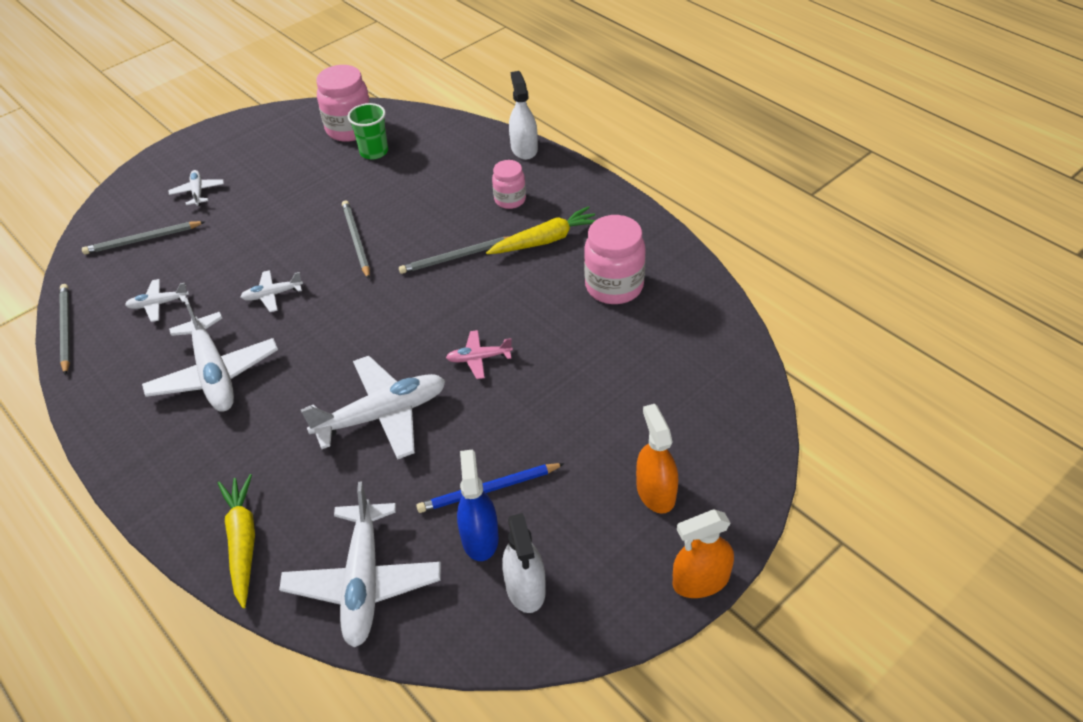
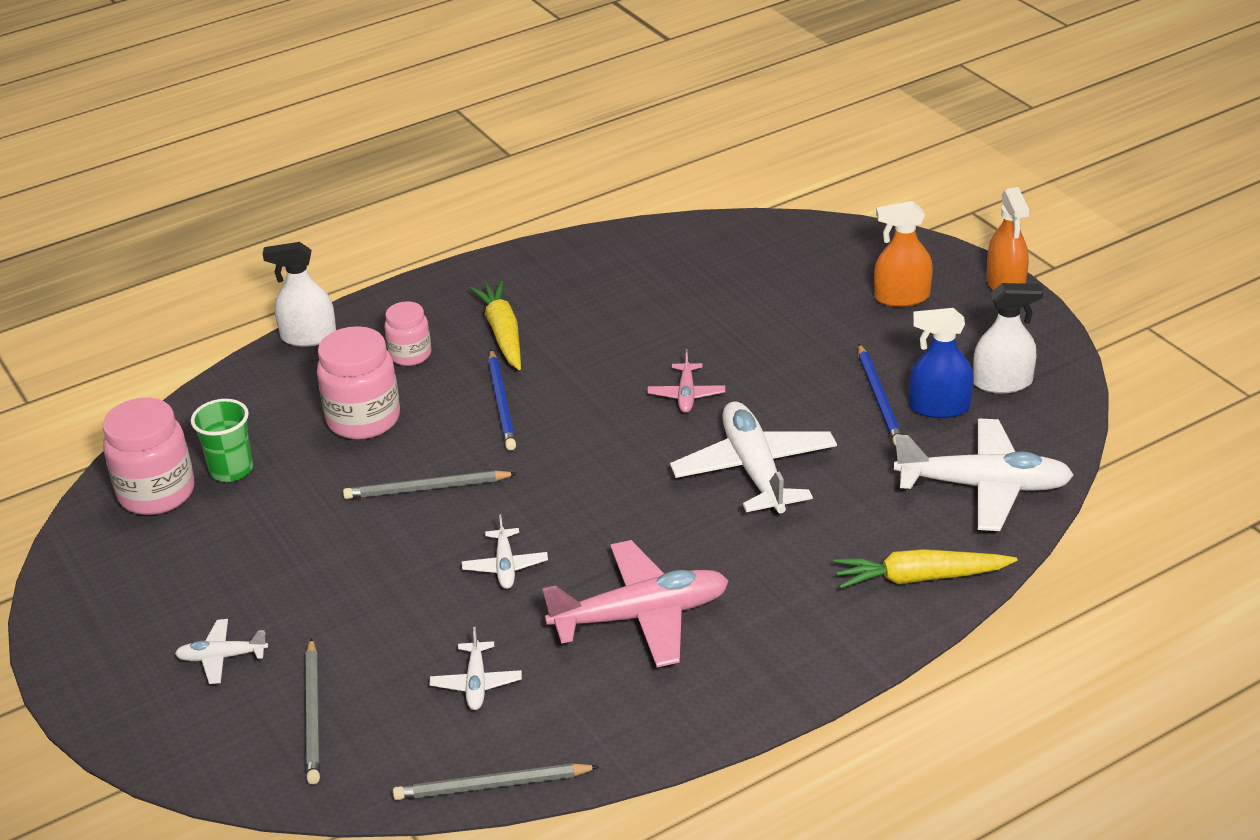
camera: 80 degrees left, 10 degrees down
white plane [142,298,278,412] -> pink plane [542,540,729,668]
grey pencil [399,236,510,274] -> blue pencil [488,349,516,450]
pink jar [584,215,646,304] -> pink jar moved to [317,326,400,439]

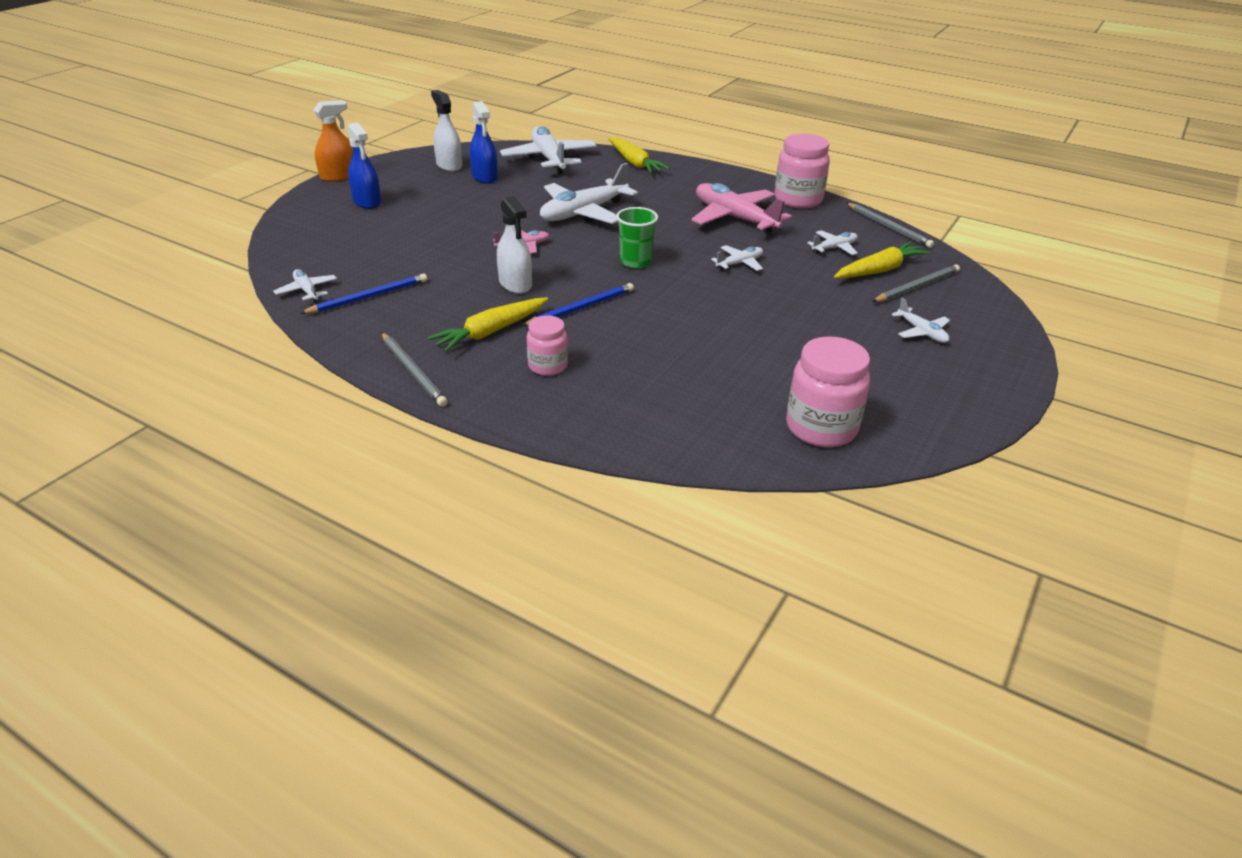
camera: 120 degrees left, 0 degrees up
green cup [191,399,253,482] -> green cup moved to [616,207,658,268]
white spray bottle [263,242,336,347] -> white spray bottle moved to [497,196,532,294]
pink jar [317,326,400,439] -> pink jar moved to [775,134,830,208]
grey pencil [343,471,517,499] -> grey pencil moved to [381,332,448,407]
blue pencil [858,344,902,446] -> blue pencil moved to [300,273,427,314]
orange spray bottle [874,201,933,307] -> blue spray bottle [347,122,381,209]
none -> white plane [273,269,337,302]
none -> yellow carrot [834,242,930,278]

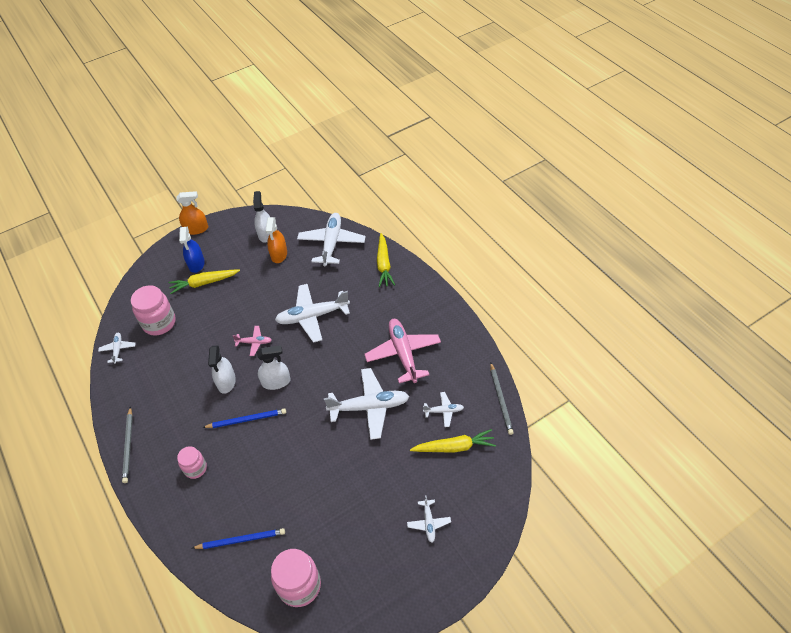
camera: 30 degrees right, 15 degrees up
blue pencil [300,273,427,314] -> blue pencil moved to [192,528,285,549]
yellow carrot [428,297,548,352] -> yellow carrot moved to [168,270,240,294]
blue spray bottle [470,101,498,183] -> orange spray bottle [266,217,287,263]
green cup [616,207,658,268] -> none
white plane [711,245,763,271] -> white plane [324,368,409,440], size x2.05
pink jar [775,134,830,208] -> pink jar moved to [131,285,176,336]
grey pencil [872,264,960,302] -> none
none -> white spray bottle [257,346,291,390]

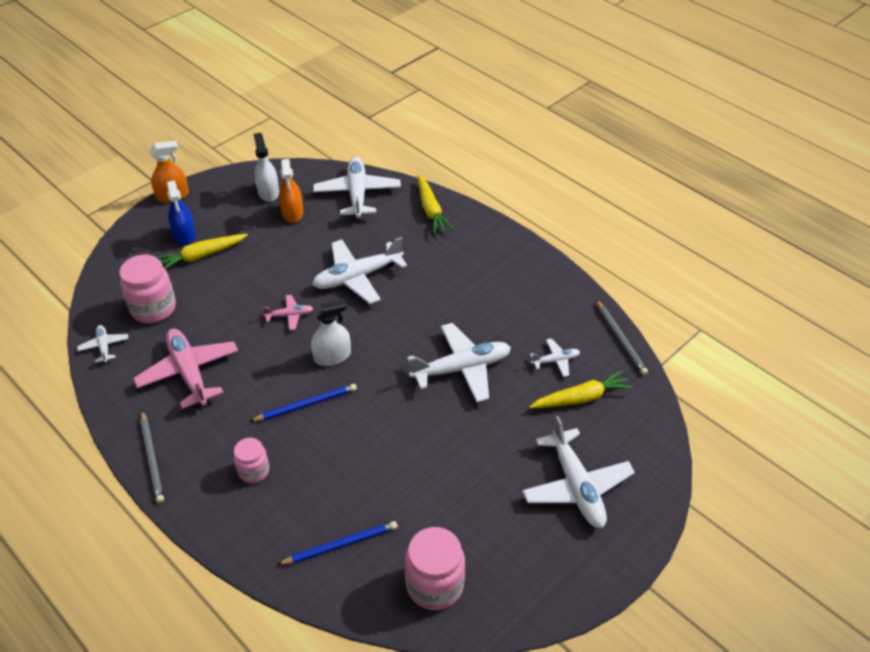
camera: 15 degrees left, 5 degrees down
white spray bottle [208,345,236,394] -> none
pink plane [364,319,441,383] -> pink plane moved to [133,328,238,409]
white plane [407,495,451,543] -> white plane [522,416,635,528], size x2.05

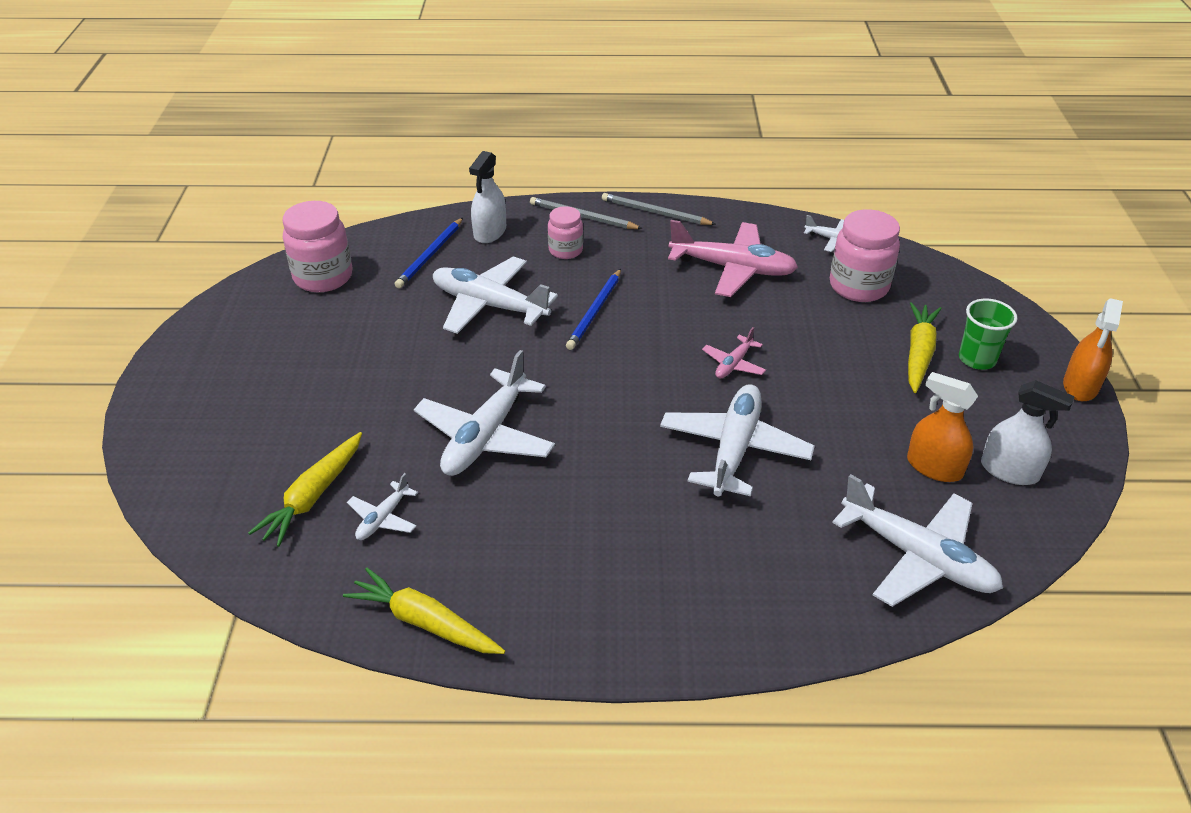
camera: 135 degrees right, 5 degrees down
blue spray bottle [167,180,196,245] -> green cup [959,299,1018,370]
white spray bottle [311,299,351,366] -> white spray bottle moved to [469,151,506,243]
yellow carrot [417,175,454,234] -> yellow carrot moved to [343,568,505,654]
white plane [522,416,635,528] -> white plane moved to [433,257,558,334]
grey pencil [596,300,648,375] -> grey pencil moved to [530,197,643,229]

